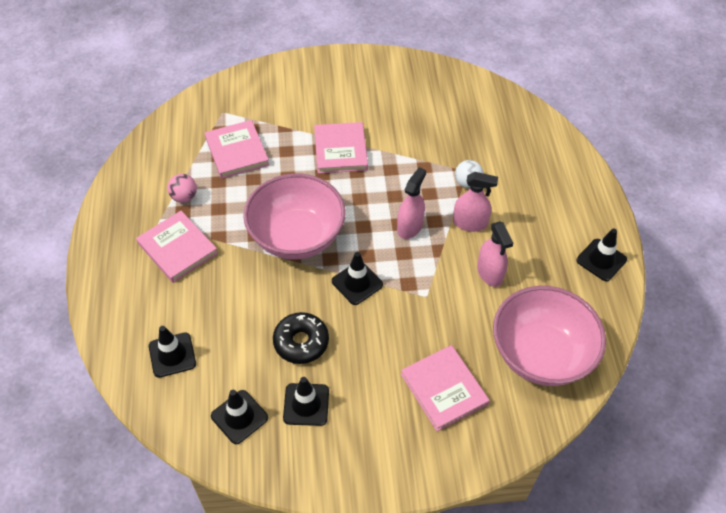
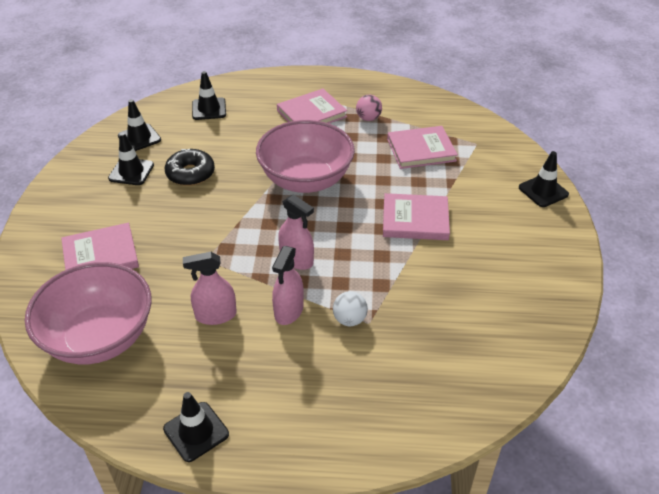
camera: 100 degrees right, 10 degrees down
black traffic cone [332,252,383,305] -> black traffic cone moved to [519,151,569,207]

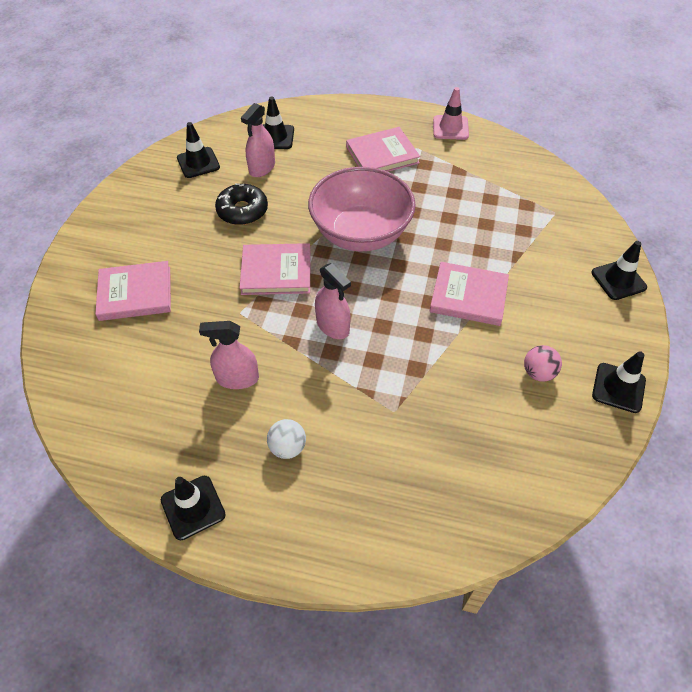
camera: 10 degrees right, 10 degrees up
pink bowl [25,262,152,364] -> none
black traffic cone [108,132,154,185] -> black traffic cone moved to [592,351,646,413]
pink spray bottle [272,246,304,325] -> pink spray bottle moved to [241,103,275,177]
white ball [333,291,368,326] -> white ball moved to [267,419,306,459]
pink ball [356,94,382,121] -> pink ball moved to [524,345,562,382]
pink book [387,126,458,169] -> pink book moved to [240,243,310,295]
none -> pink traffic cone [433,87,469,140]

